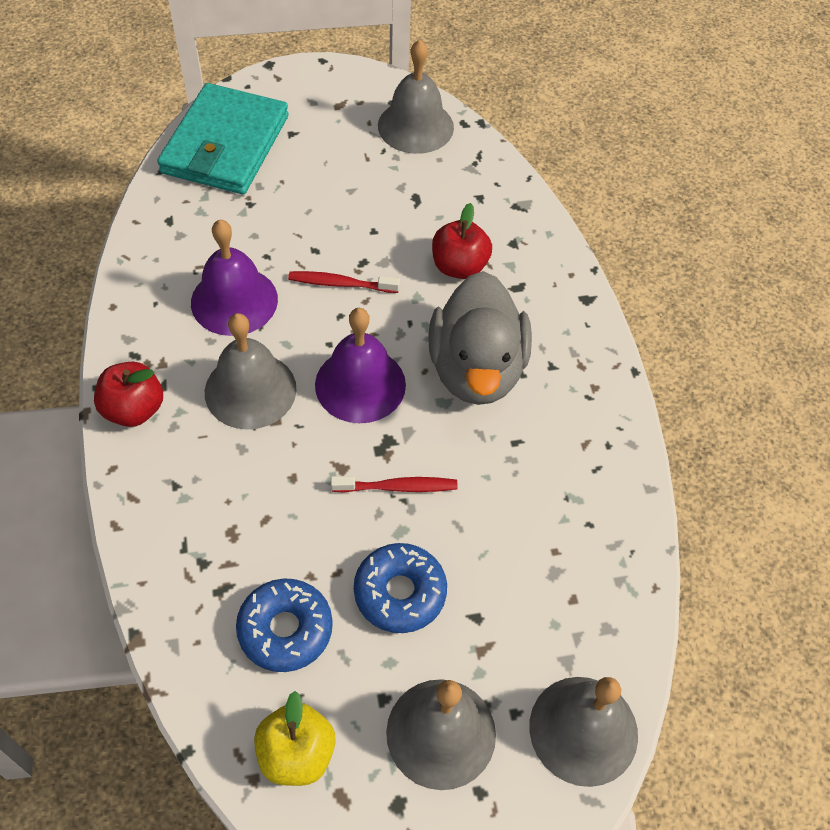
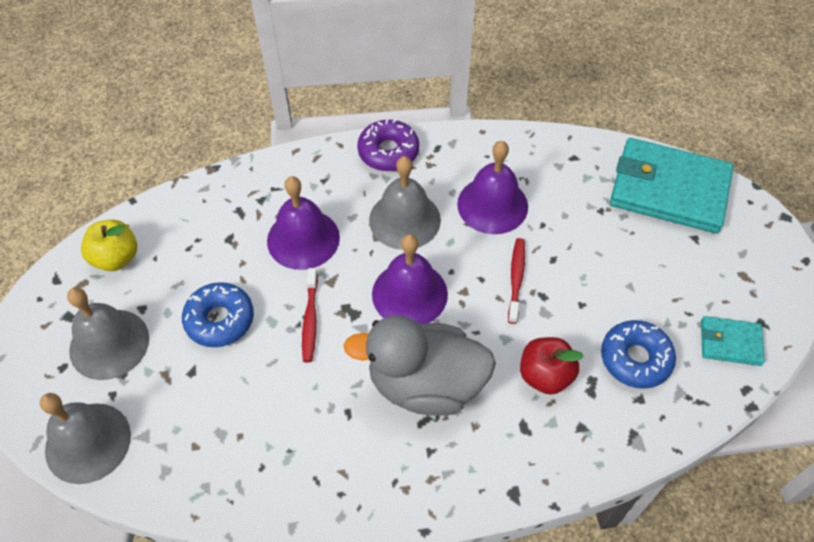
camera: 95 degrees right, 0 degrees up
red apple [94,362,163,427] -> purple donut [357,119,419,171]
blue donut [236,579,333,672] -> blue donut moved to [601,320,676,389]
grey bell [378,40,454,154] -> turquoise wallet [701,316,765,366]
none -> purple bell [267,176,340,270]

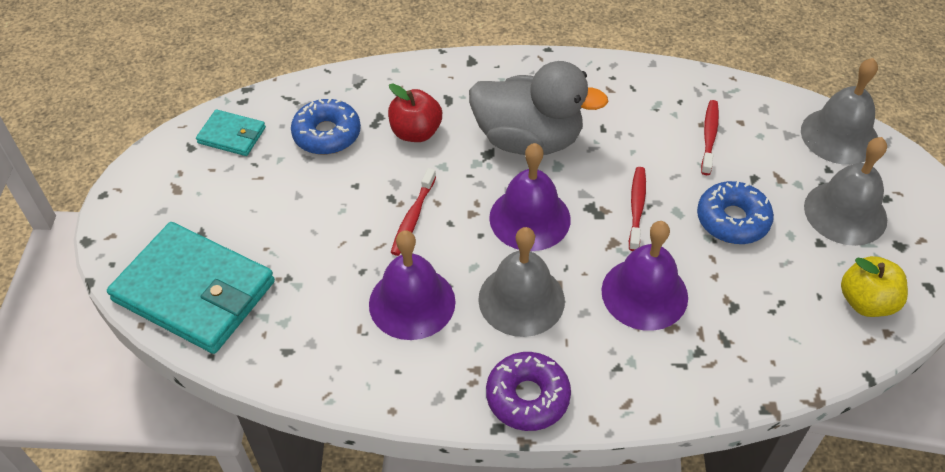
camera: 170 degrees left, 5 degrees down
none -> red toothbrush [701,100,719,175]

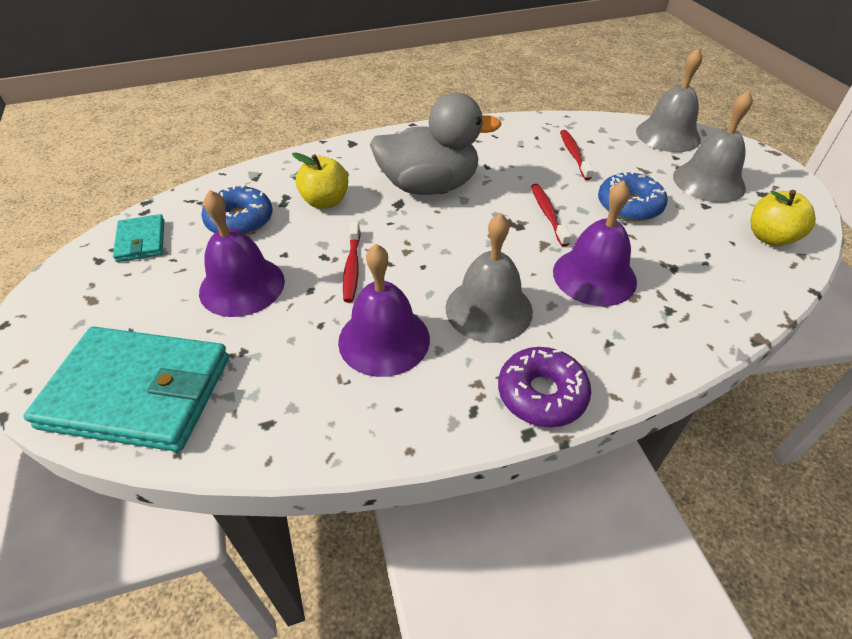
camera: 20 degrees left, 5 degrees down
turquoise wallet [196,109,266,156] -> turquoise wallet turned 75 degrees clockwise [113,214,164,262]
red apple [388,84,442,142] -> yellow apple [292,152,348,209]
purple bell [489,143,571,251] -> purple bell moved to [199,190,285,317]

